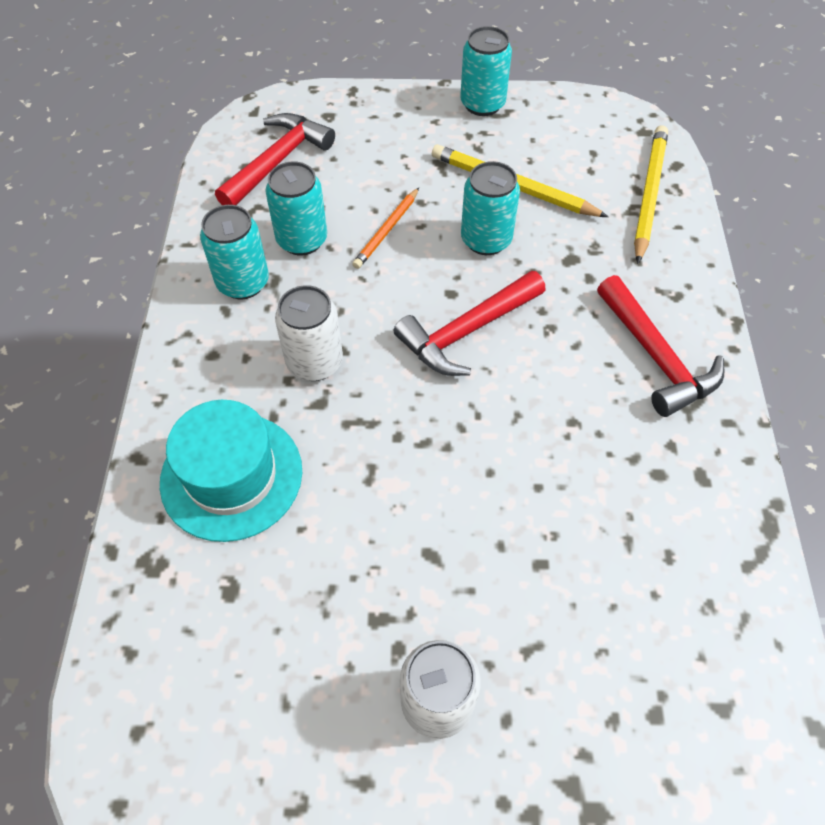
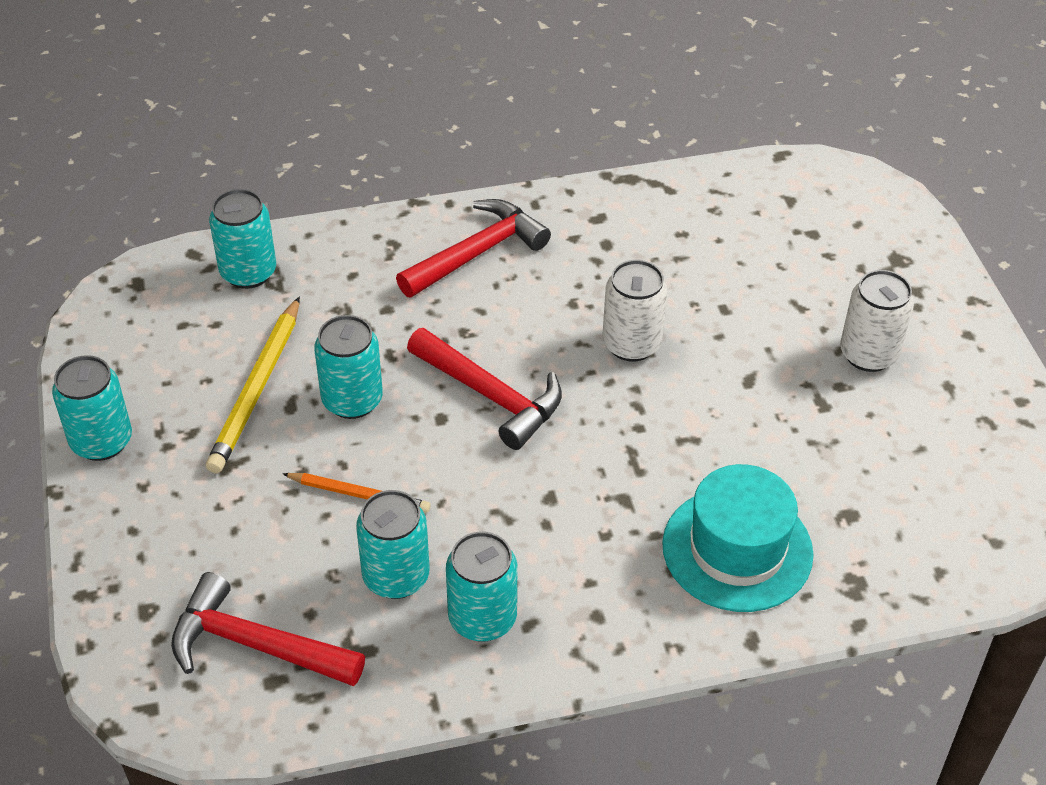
camera: 105 degrees left, 10 degrees down
white can [275,285,343,381] -> white can moved to [602,260,668,361]
yellow pencil [634,125,668,264] -> turquoise can [209,189,276,289]

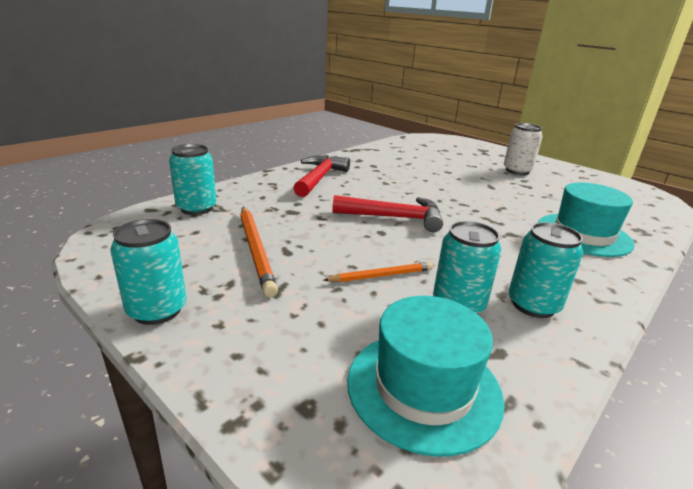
camera: 35 degrees left, 20 degrees down
red hammer [171,572,365,686] -> turquoise hat [347,296,505,457]
yellow pencil [206,297,300,473] -> orange pencil [240,207,278,297]
turquoise can [314,315,383,419] -> none
white can [602,260,668,361] -> none

